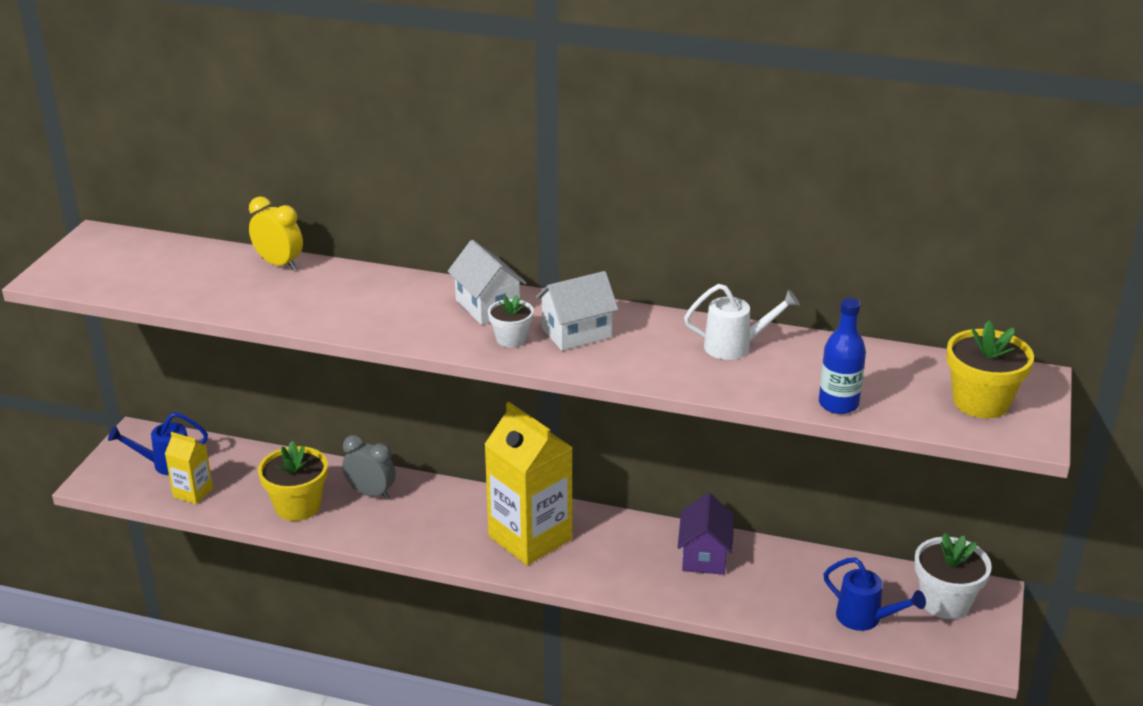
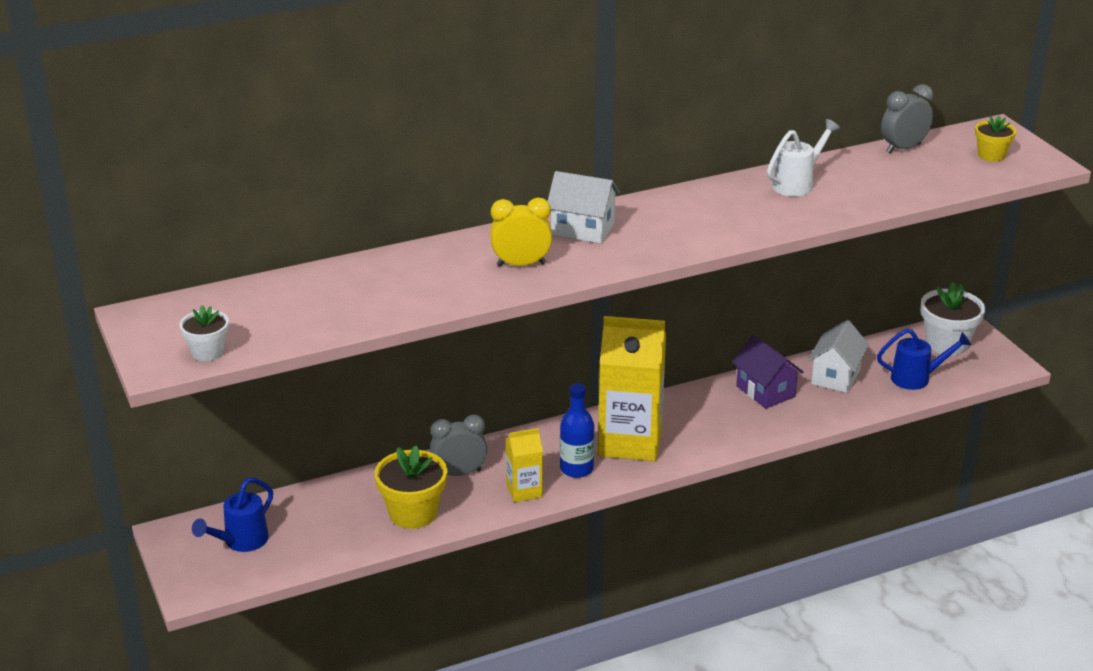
camera: 40 degrees left, 0 degrees up
yellow carton [165,432,213,504] -> yellow carton moved to [506,428,543,502]
yellow clock [249,196,303,270] -> yellow clock moved to [490,198,552,266]
white flower pot [488,295,534,347] -> white flower pot moved to [180,305,229,361]
white house [536,271,618,351] -> white house moved to [808,320,869,393]
blue bottle [819,298,866,414] -> blue bottle moved to [560,383,595,478]
yellow flower pot [946,320,1034,418] -> yellow flower pot [975,116,1016,162], size x0.58
none -> grey clock [881,84,933,153]

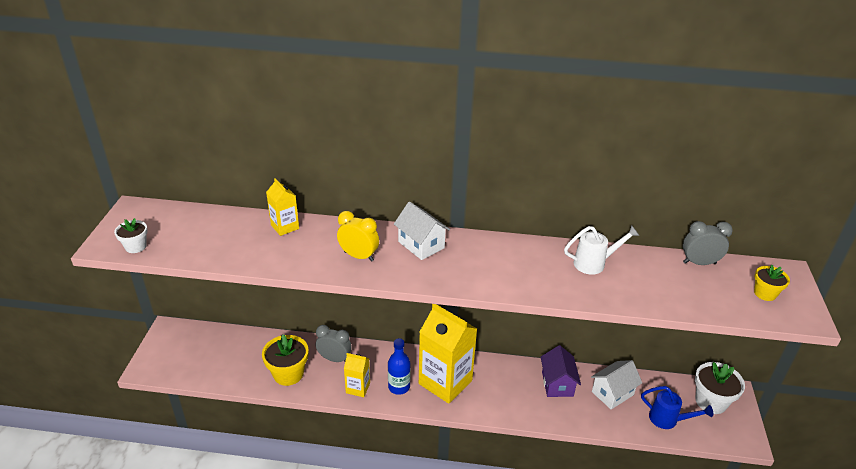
camera: 30 degrees right, 5 degrees up
blue watering can [192,478,273,552] -> none
none -> yellow carton [266,178,299,236]

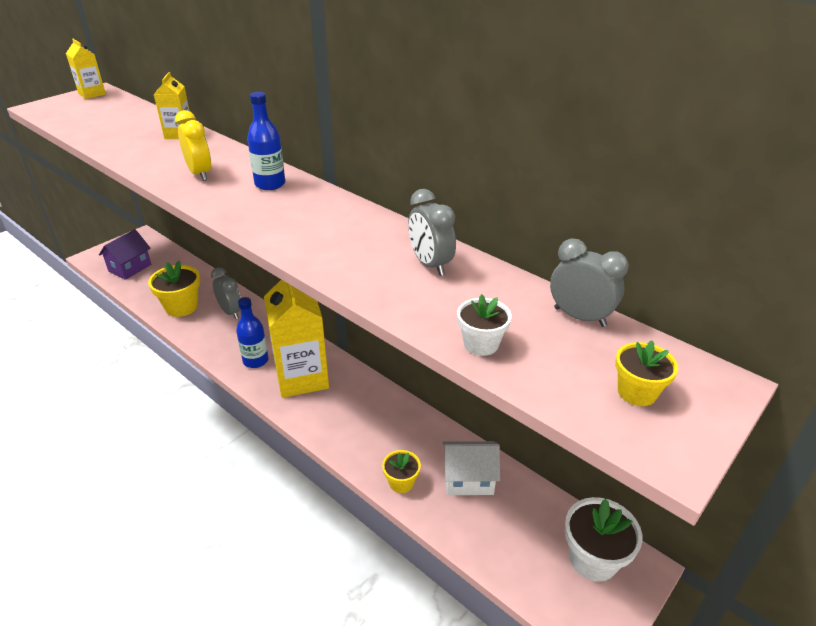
camera: 35 degrees right, 0 degrees up
white flower pot [114,218,148,253] -> white flower pot moved to [457,294,512,356]
yellow carton [344,353,370,397] -> yellow carton moved to [66,39,106,99]
white house [394,202,450,260] -> blue bottle [247,92,285,190]
purple house [541,345,581,397] -> purple house moved to [99,229,151,280]
white watering can [564,225,640,275] -> grey clock [408,189,456,276]
blue watering can [641,386,713,429] -> none
none -> yellow flower pot [382,450,421,493]

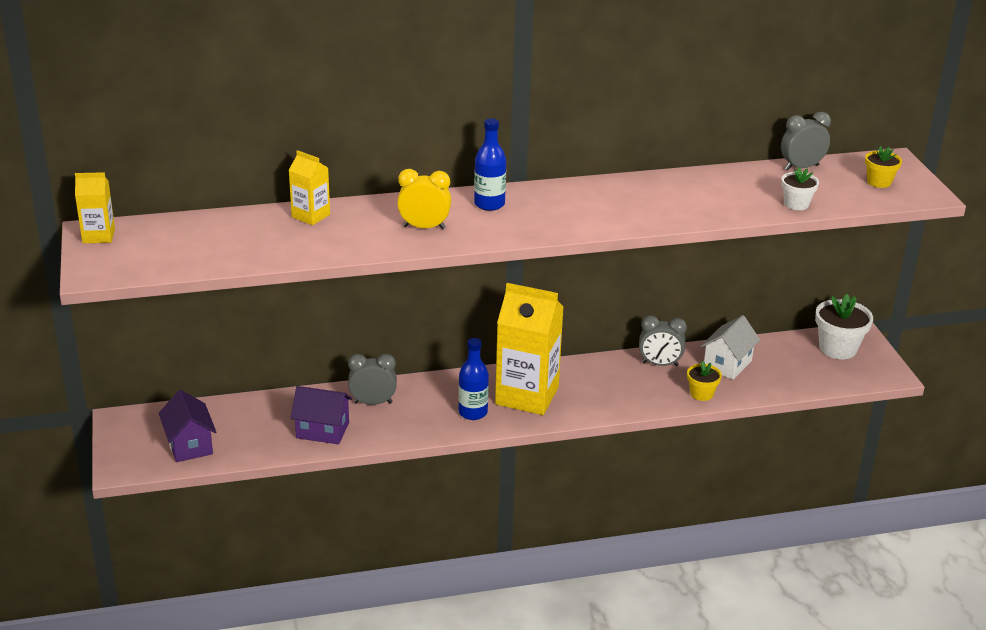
camera: 55 degrees left, 5 degrees down
yellow flower pot [148,261,200,317] -> purple house [290,386,352,444]
grey clock [408,189,456,276] -> grey clock moved to [639,315,687,366]

